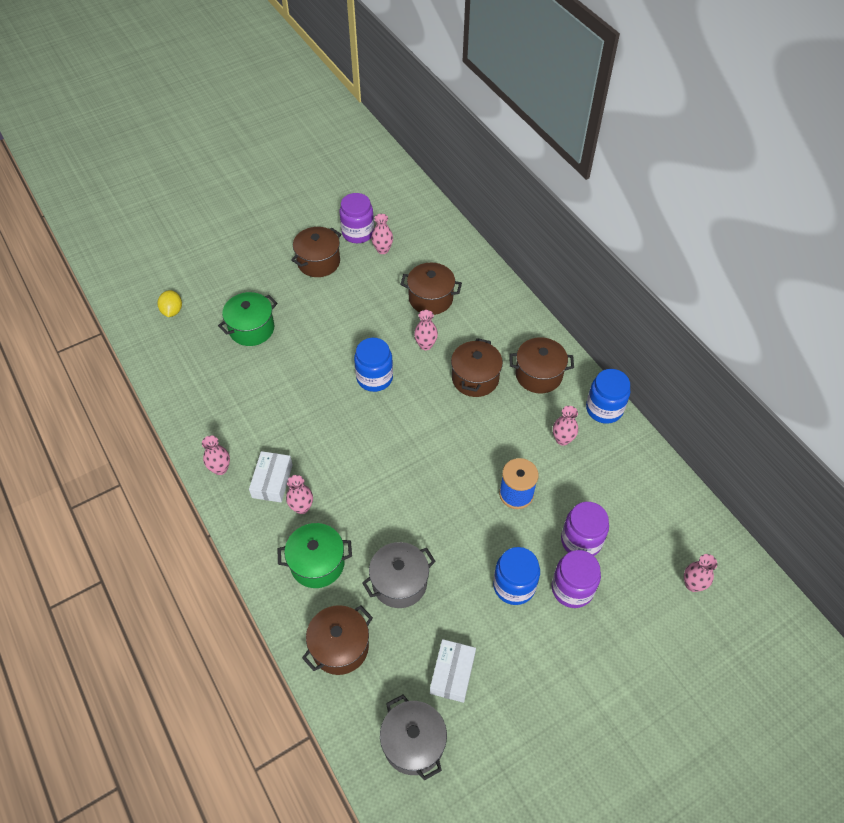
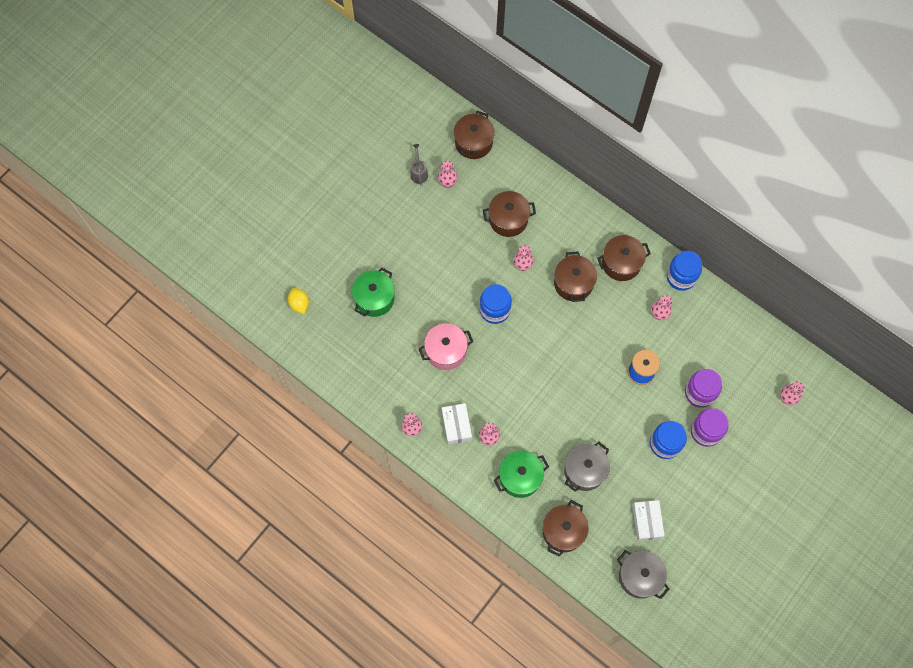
camera: 20 degrees left, 15 degrees up
brown pot [291,227,341,277] -> brown pot moved to [454,111,495,159]
purple jar [339,193,374,243] -> grey watering can [410,144,428,186]
none -> pink pot [419,323,473,370]

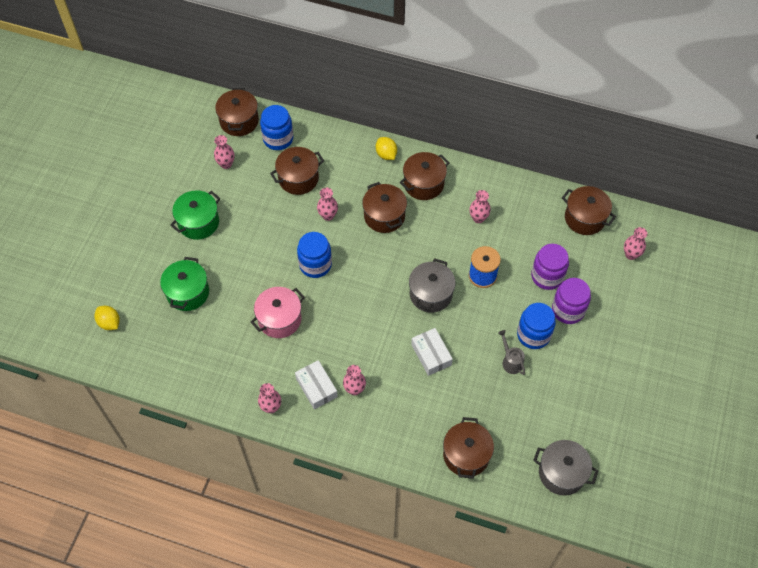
camera: 20 degrees left, 10 degrees down
grey watering can [410,144,428,186] -> grey watering can moved to [498,330,525,375]
green pot [494,451,549,498] -> green pot moved to [170,190,220,240]
grey pot [564,442,610,492] -> grey pot moved to [409,259,455,313]
white box [632,500,665,541] -> white box moved to [411,328,453,376]
blue jar [667,251,702,291] -> blue jar moved to [260,105,293,150]
none -> yellow lemon [376,137,397,160]
none -> brown pot [562,186,616,235]

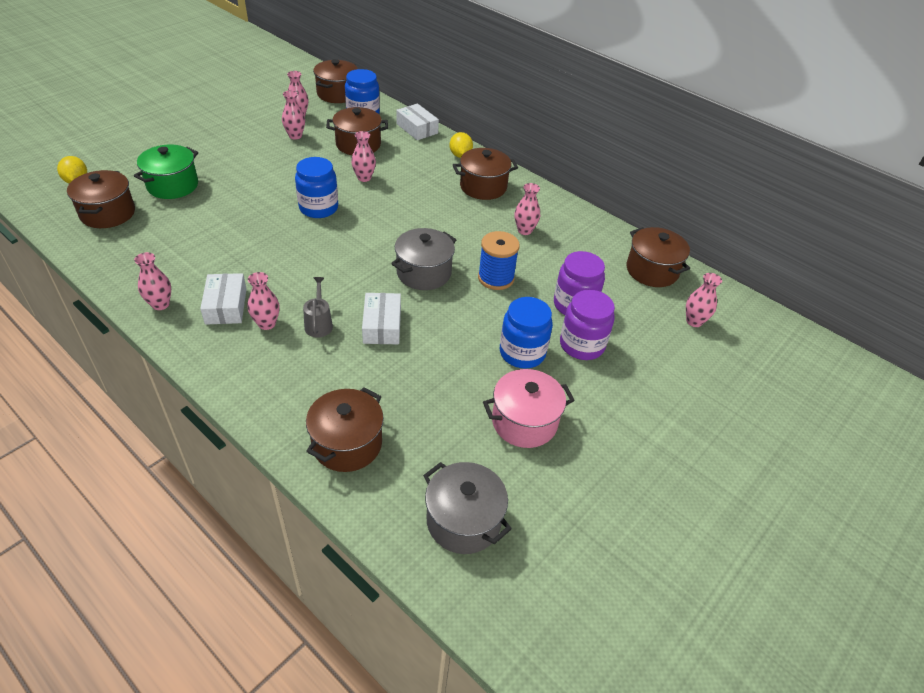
camera: 20 degrees right, 15 degrees down
green pot [170,190,220,240] -> none
pink pot [251,287,305,338] -> pink pot moved to [483,369,575,448]
brown pot [362,182,407,233] -> brown pot moved to [67,170,135,228]
grey watering can [498,330,525,375] -> grey watering can moved to [303,277,333,338]
none -> pink vase [282,90,305,139]
none -> white box [396,104,439,140]

